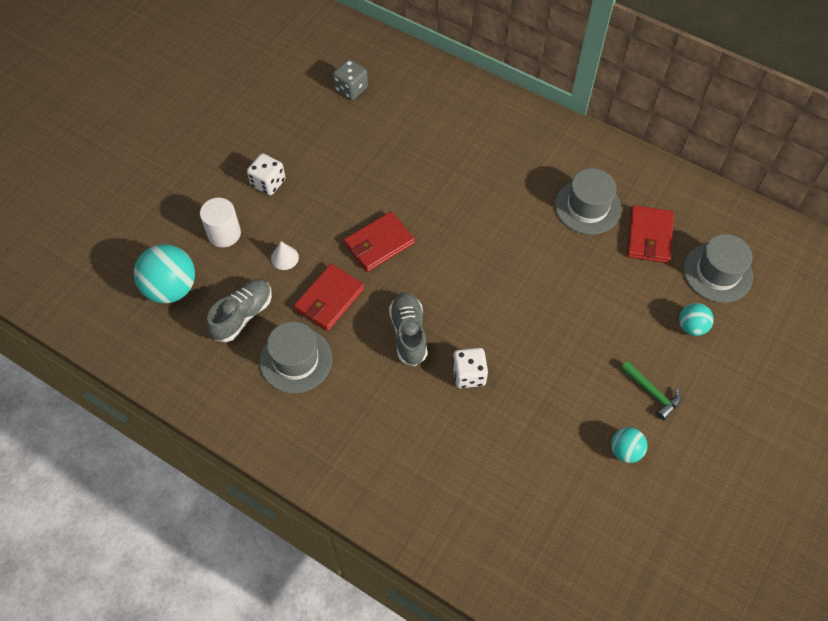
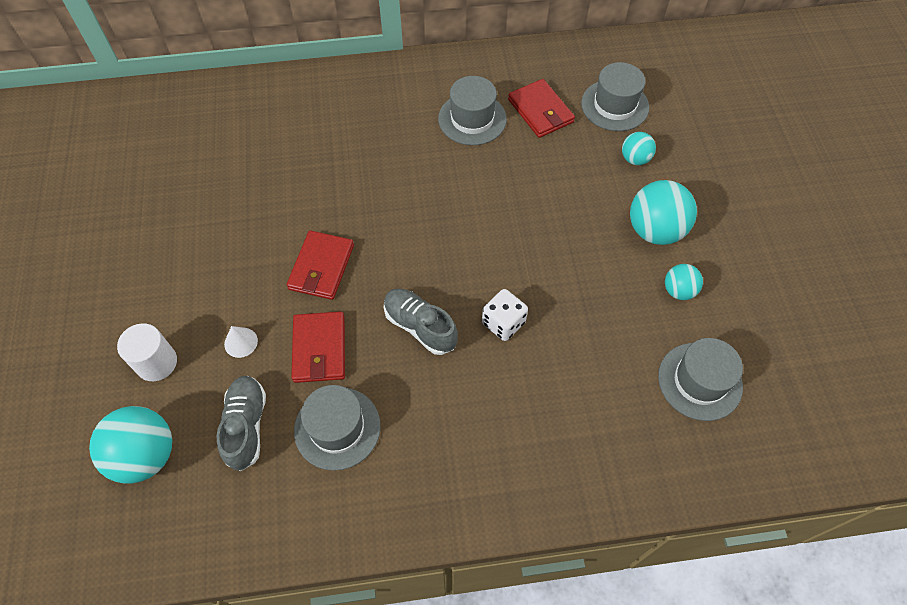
camera: 40 degrees left, 0 degrees up
white dice [247,153,285,195] -> none
grey dice [333,59,368,100] -> none
green hammer [621,361,681,420] -> turquoise ball [630,180,697,245]
none -> grey hat [658,338,743,421]

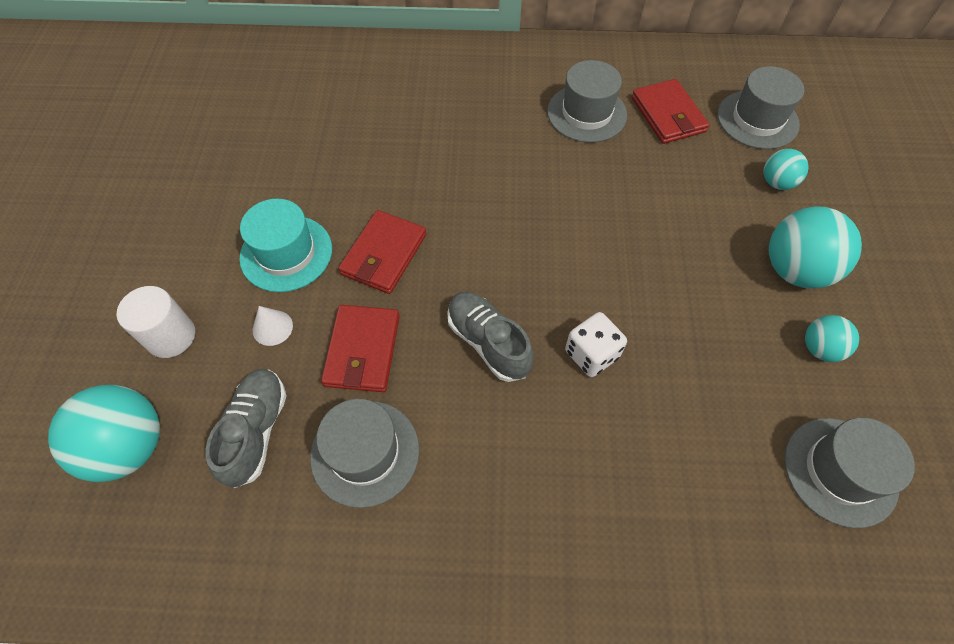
camera: 10 degrees right, 0 degrees up
none -> turquoise hat [240,199,332,292]

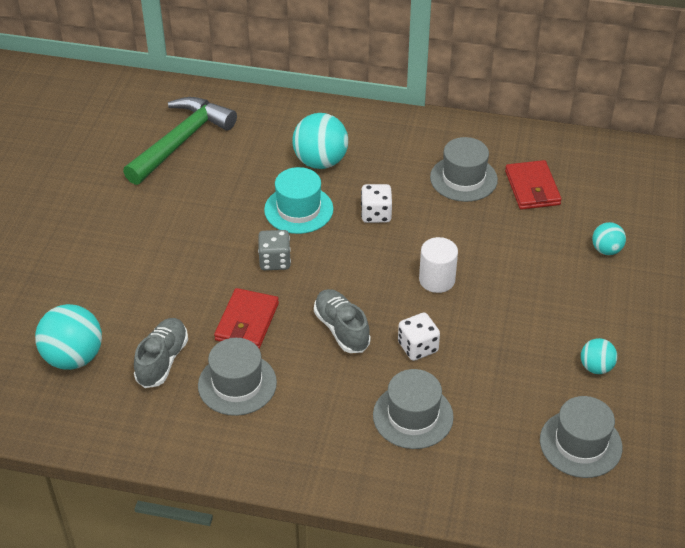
camera: 10 degrees right, 15 degrees down
white cylinder [117,286,195,358] -> white cylinder moved to [419,237,458,293]
turquoise hat [240,199,332,292] -> turquoise hat moved to [264,167,334,234]
white cone [253,306,293,346] -> none
red wallet [338,210,426,294] -> grey dice [258,230,291,270]
grey hat [717,66,804,149] -> grey hat moved to [373,369,454,449]
turquoise ball [769,206,862,288] -> turquoise ball moved to [292,113,348,169]
none -> green hammer [123,97,237,185]
none -> white dice [361,184,392,223]

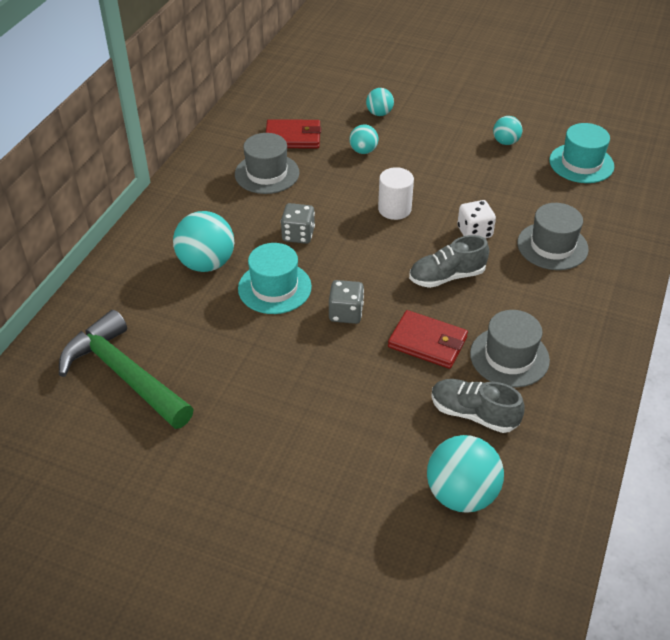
camera: 80 degrees left, 0 degrees up
white dice [361,184,392,223] -> grey dice [281,203,315,244]
grey hat [540,396,622,478] -> turquoise hat [549,123,614,183]
none -> turquoise ball [349,125,379,154]

